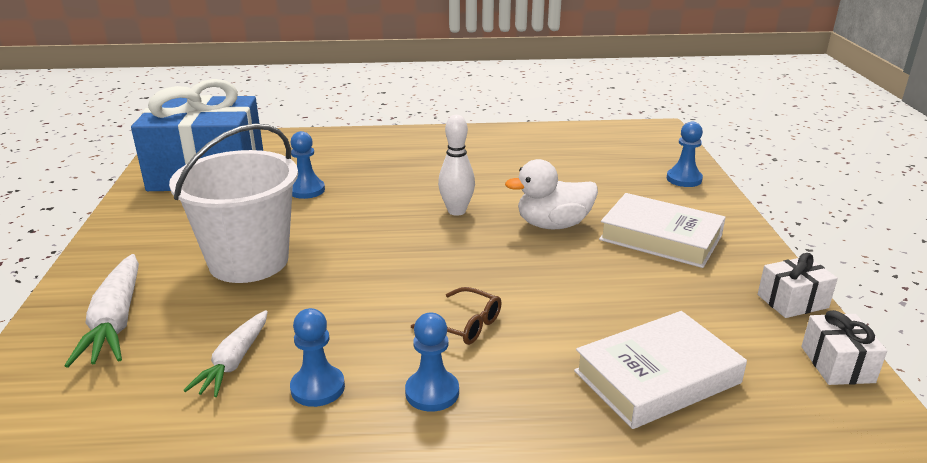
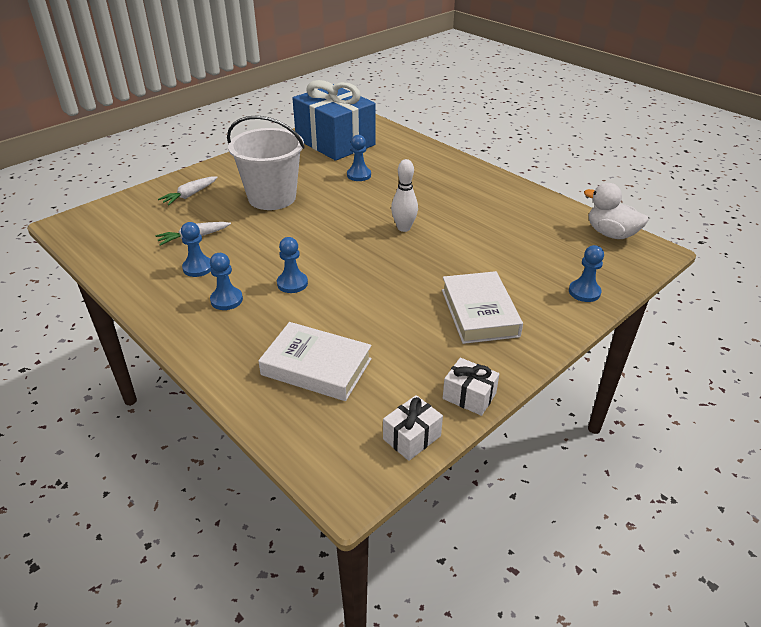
camera: 50 degrees right, 10 degrees up
white carrot [65,254,139,368] -> white carrot [158,176,218,205], size x0.66
brown glasses [411,287,502,345] -> blue pawn [277,237,308,293]
white duck [505,159,598,229] -> white duck moved to [584,183,648,239]

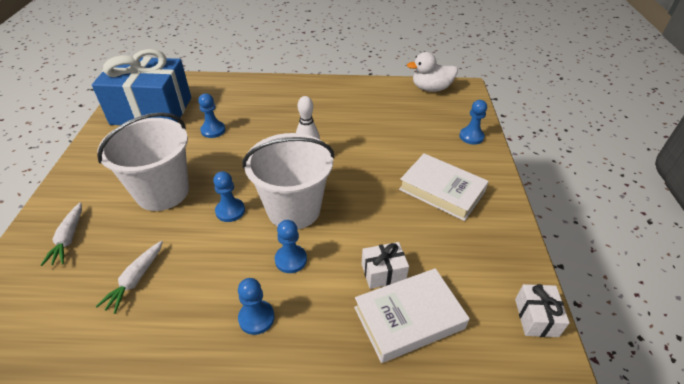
camera: 45 degrees left, 5 degrees up
blue pawn [181,222,211,277] -> blue pawn moved to [213,171,245,222]
white gift [443,358,500,416] -> white gift moved to [362,242,409,289]
none -> white bucket [243,133,335,229]

